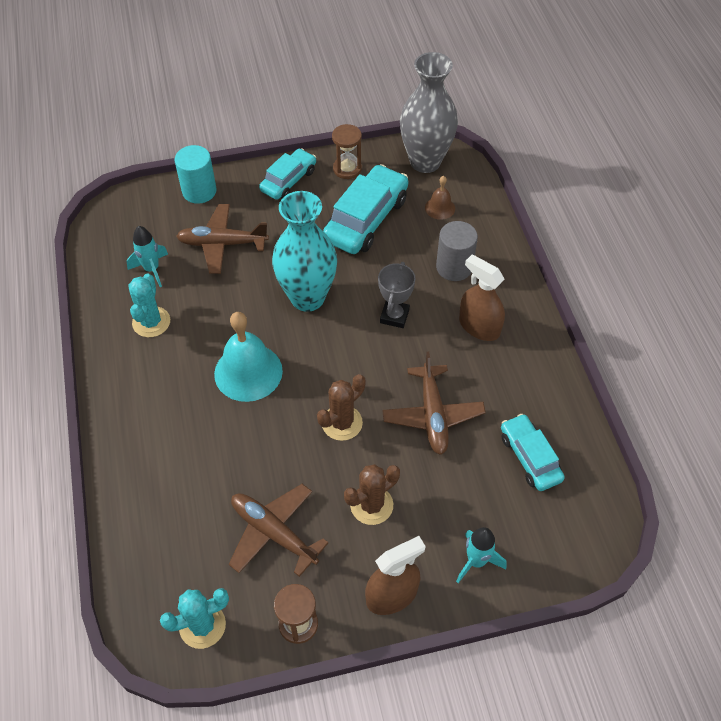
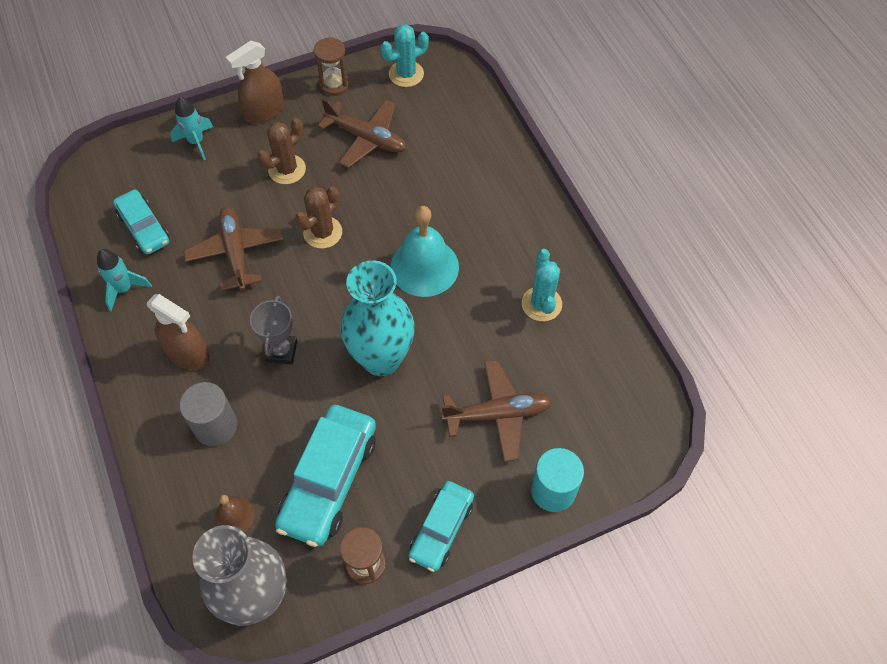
camera: 170 degrees right, 5 degrees up
turquoise rocket [127,226,168,287] -> turquoise rocket moved to [97,249,152,311]

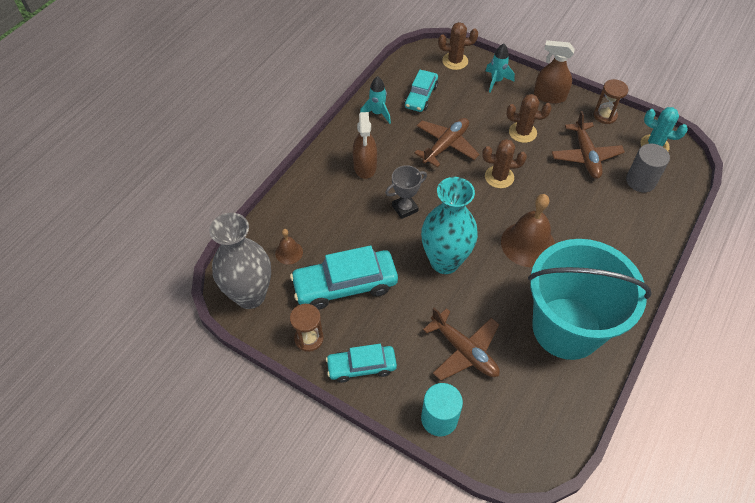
camera: 55 degrees right, 5 degrees down
grey cylinder [179,382,237,446] -> grey cylinder moved to [626,144,670,192]
turquoise bell [390,206,459,297] -> brown bell [501,194,555,267]
turquoise cactus [522,249,562,321] -> turquoise bucket [528,239,651,360]
none -> brown cactus [438,22,478,70]

